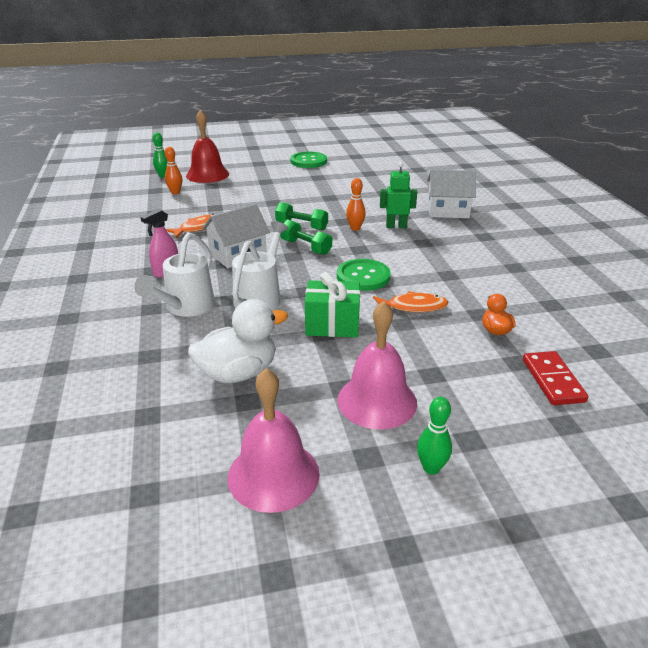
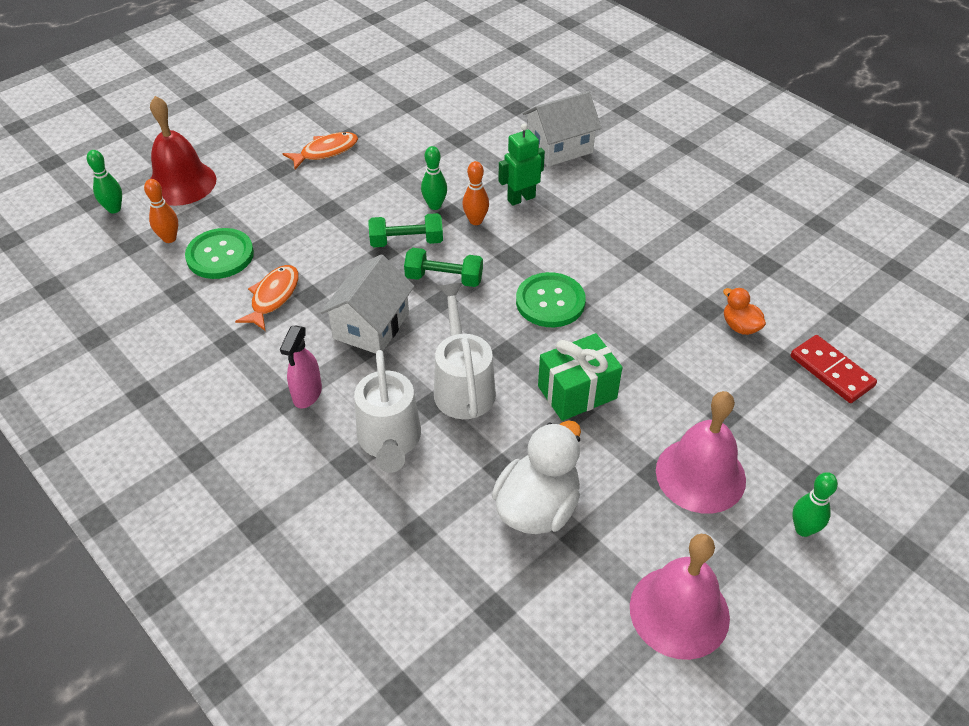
camera: 30 degrees left, 15 degrees up
green button [290,151,327,168] -> green button moved to [185,228,254,279]
orange fish [373,291,448,312] -> orange fish moved to [282,132,358,169]
none -> green bowling pin [421,146,447,210]

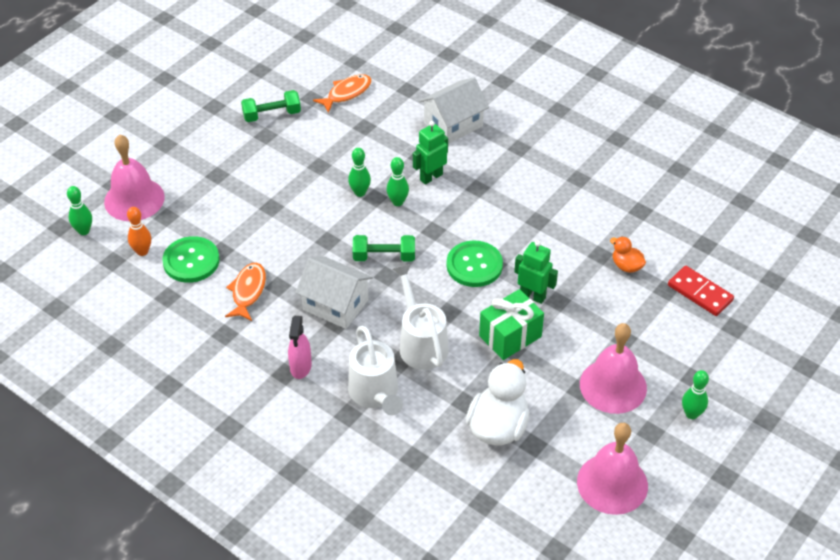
camera: 10 degrees left, 0 degrees up
red bell [150,96,216,206] -> pink bell [104,135,165,222]
orange fish [282,132,358,169] -> orange fish moved to [313,74,372,113]
white house [320,254,414,354] -> white house turned 75 degrees counterclockwise [295,256,373,329]
green dumbbell [368,213,443,247] -> green dumbbell moved to [241,90,301,122]
orange bowling pin [462,161,489,225] -> green bowling pin [387,157,409,206]
none -> green robot [514,240,558,304]

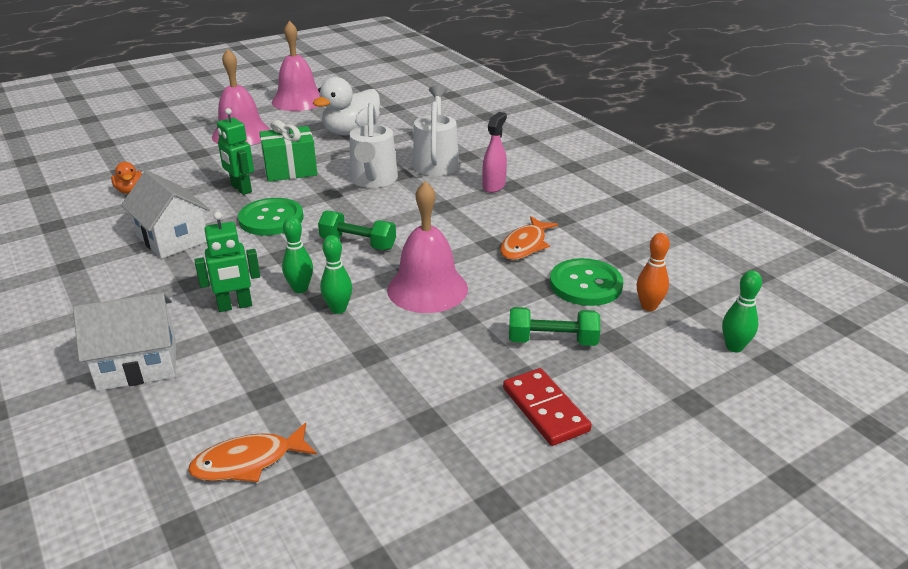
camera: 160 degrees left, 15 degrees down
pink bell [104,135,165,222] -> pink bell moved to [387,181,468,313]
green dumbbell [241,90,301,122] -> green dumbbell moved to [509,307,600,346]
white house [295,256,373,329] -> white house moved to [121,170,210,259]
red domino [668,266,734,316] -> red domino moved to [503,368,592,446]
green bowling pin [682,370,709,419] -> none

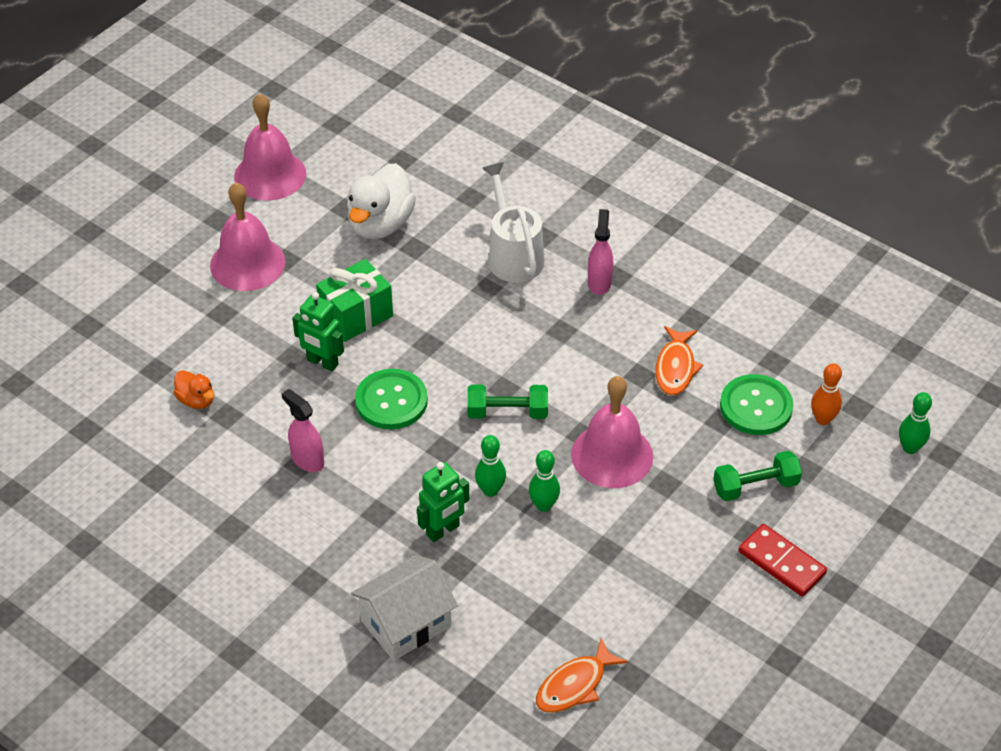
camera: 20 degrees left, 15 degrees up
white house [121,170,210,259] -> pink spray bottle [282,389,324,472]
white watering can [350,102,398,188] -> none

